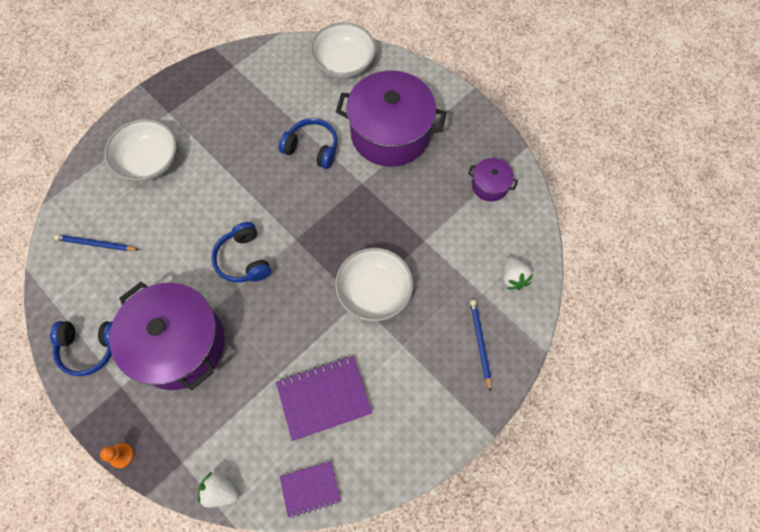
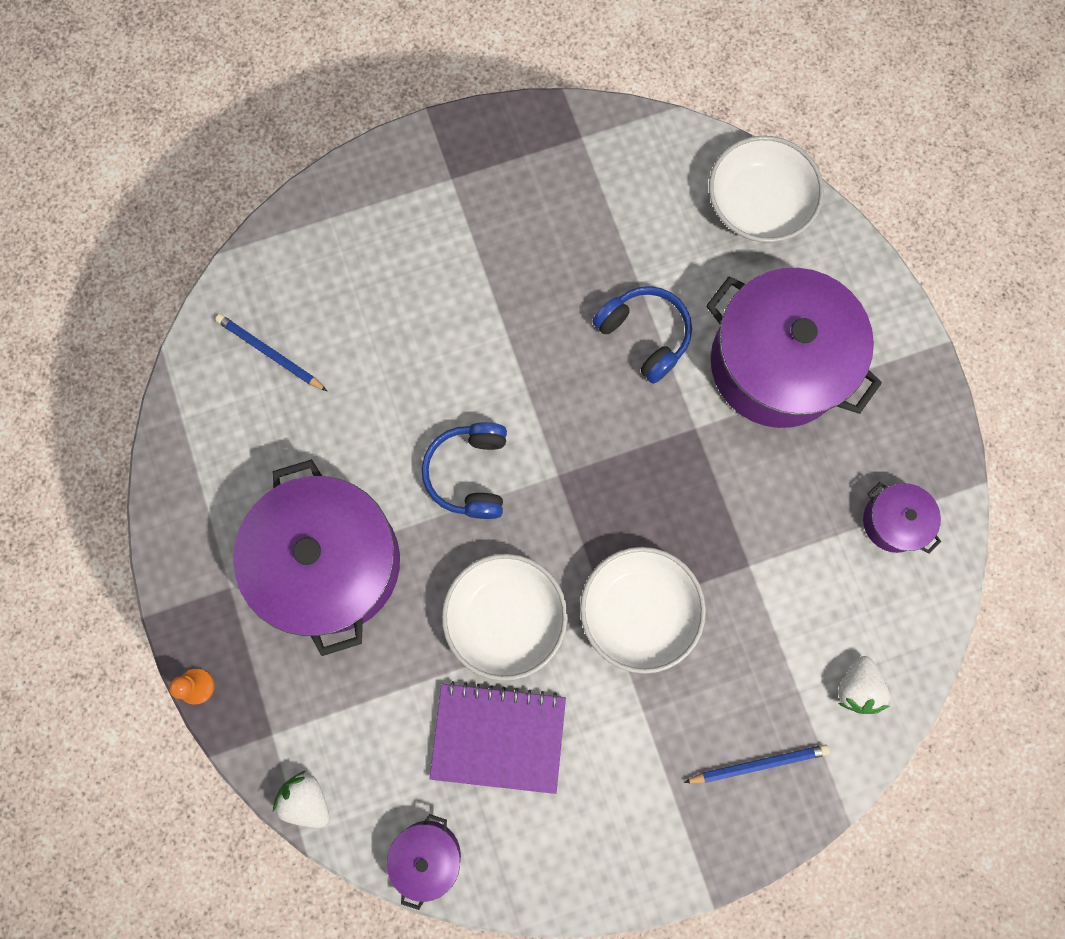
camera: 25 degrees right, 10 degrees up
blue headphones [50,321,113,376] -> none
white bowl [104,119,177,181] -> white bowl moved to [442,554,568,681]
purple notebook [280,461,341,518] -> purple pot [387,814,461,910]
blue pencil [470,300,491,392] -> blue pencil turned 60 degrees clockwise [684,745,830,783]

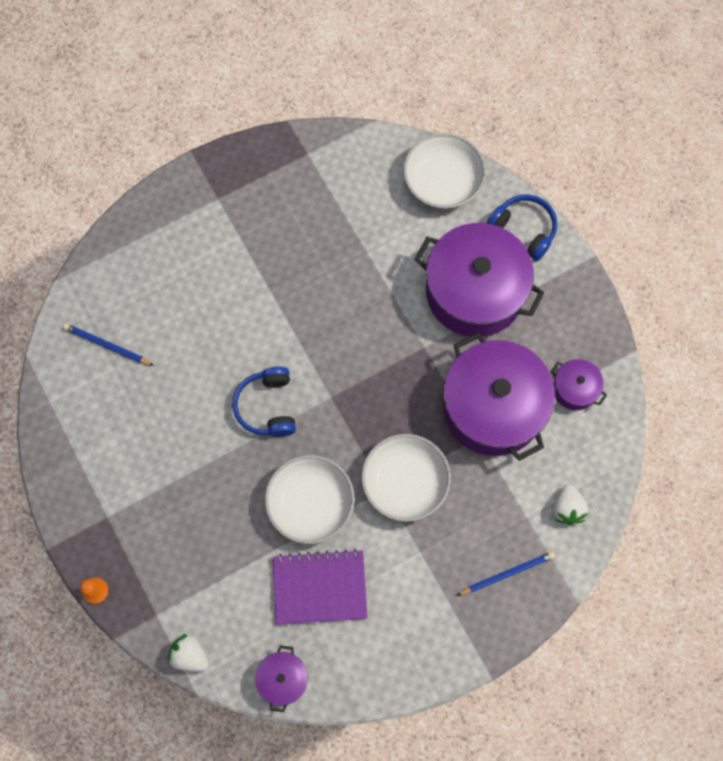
camera: 10 degrees left, 5 degrees down
purple pot [233,459,400,656] -> purple pot moved to [443,332,555,461]
blue headphones [592,286,692,384] -> blue headphones moved to [487,195,557,261]

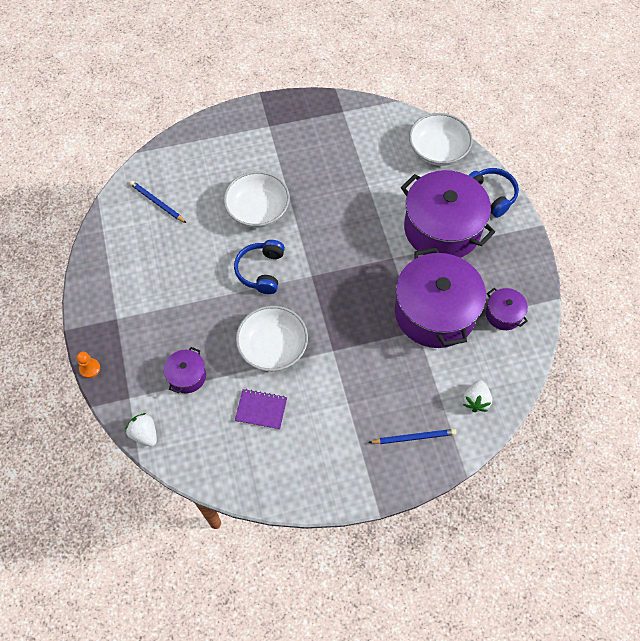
camera: 15 degrees right, 10 degrees down
purple pot [255,646,308,712] -> purple pot moved to [164,347,206,393]
purple notebook [273,549,368,625] -> purple notebook [235,389,287,430], size x0.62
white bowl [361,434,451,522] -> white bowl moved to [224,171,290,228]

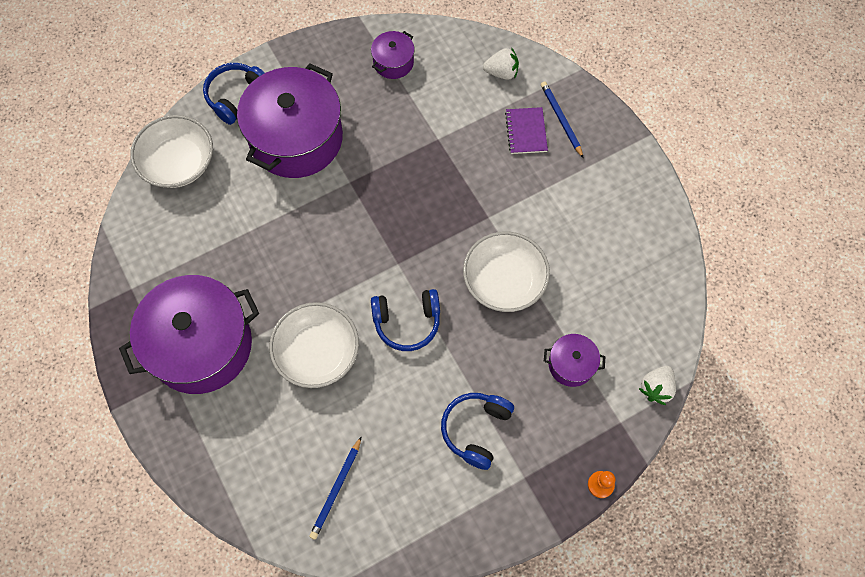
camera: 105 degrees left, 5 degrees up
purple notebook [235,389,287,430] -> purple notebook moved to [505,107,548,154]
purple pot [395,248,486,348] -> purple pot moved to [119,275,259,394]
none -> blue headphones [441,393,514,470]

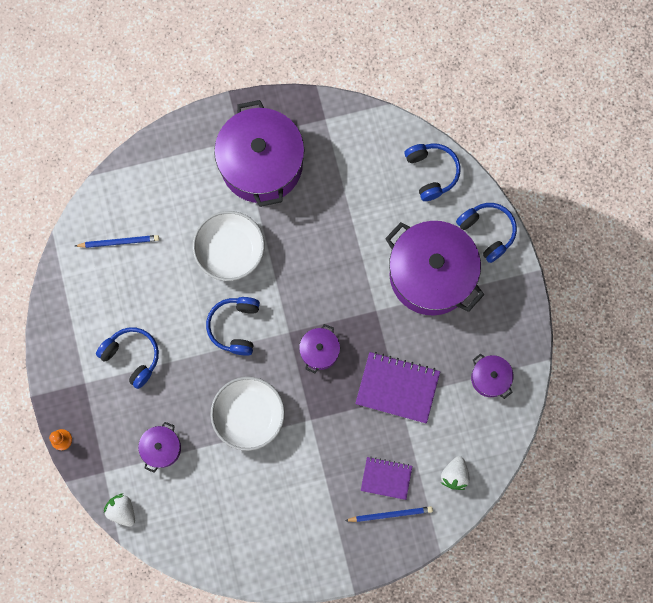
camera: 105 degrees right, 10 degrees up
white bowl [130,115,213,188] -> blue headphones [404,143,461,201]
blue pencil [309,436,362,540] -> blue pencil turned 135 degrees clockwise [75,235,159,248]
none -> purple pot [299,324,340,373]
none -> purple notebook [355,352,440,424]

